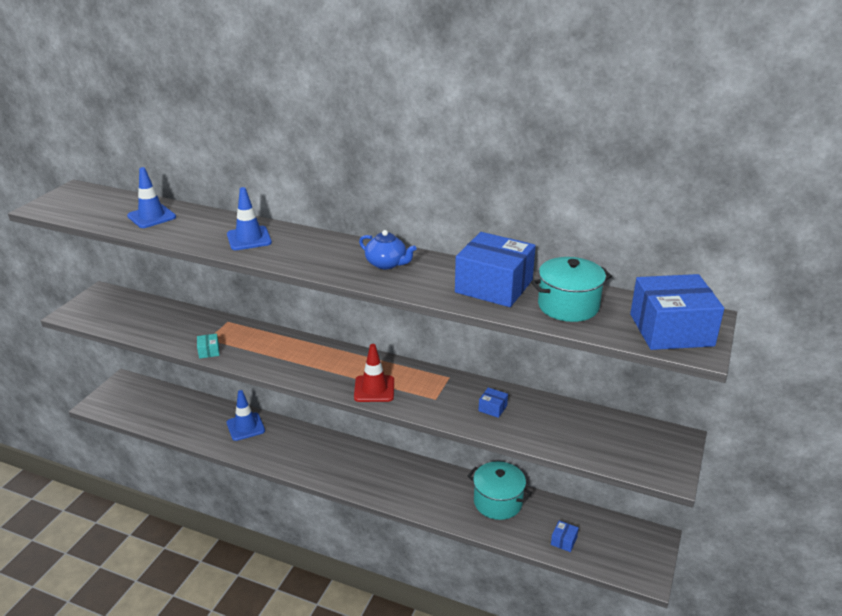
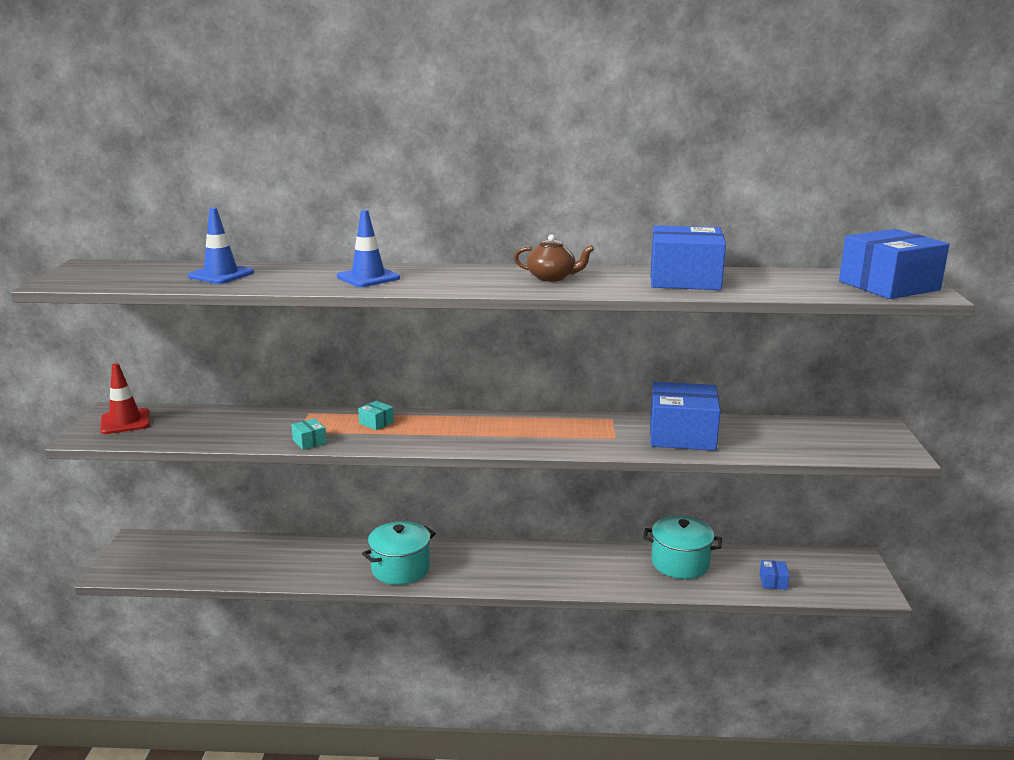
camera: 20 degrees left, 10 degrees down
blue traffic cone [227,390,265,441] -> none
red traffic cone [354,344,394,402] -> red traffic cone moved to [100,363,150,434]
blue teapot [359,230,417,269] -> brown teapot [514,235,594,282]
blue box [478,388,508,418] -> blue box [650,382,721,451], size x2.48
turquoise pot [531,257,612,322] -> turquoise pot moved to [362,521,436,585]
none -> turquoise box [358,401,394,430]

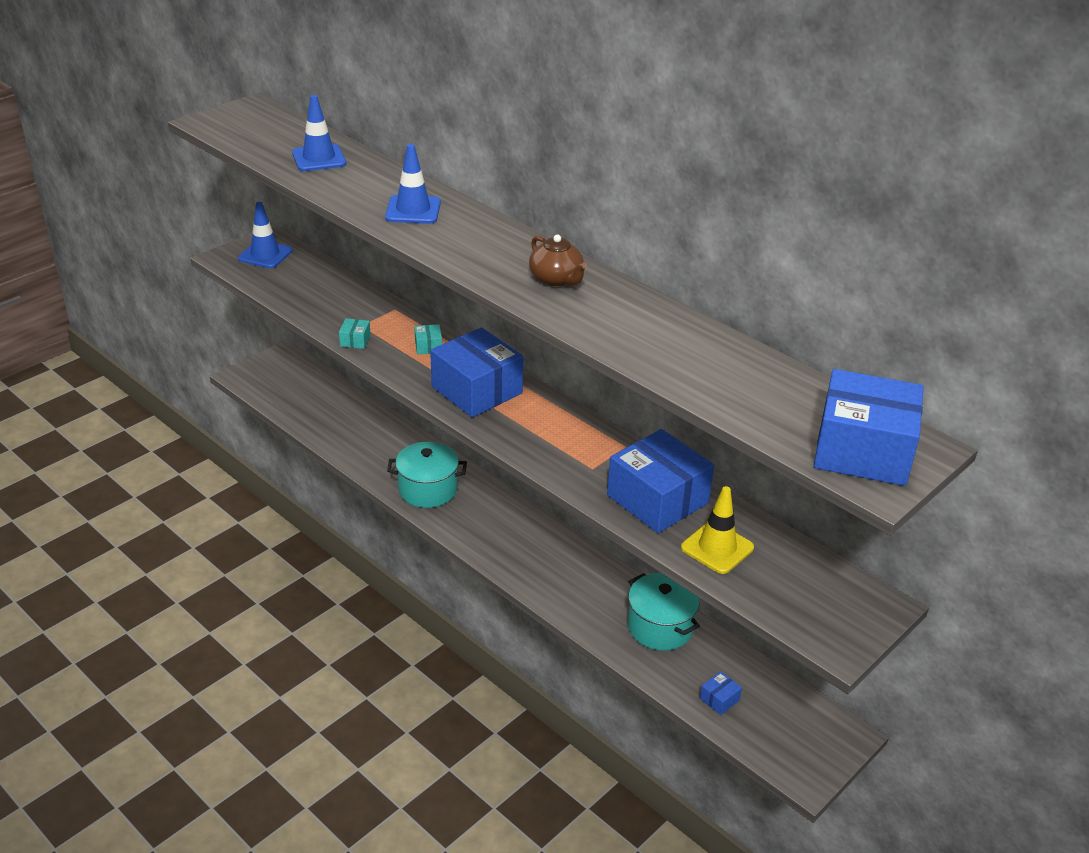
camera: 40 degrees right, 15 degrees up
red traffic cone [100,363,150,434] -> blue traffic cone [238,202,292,268]
blue box [651,225,726,290] -> blue box moved to [430,327,523,417]
none -> yellow traffic cone [681,486,754,574]

